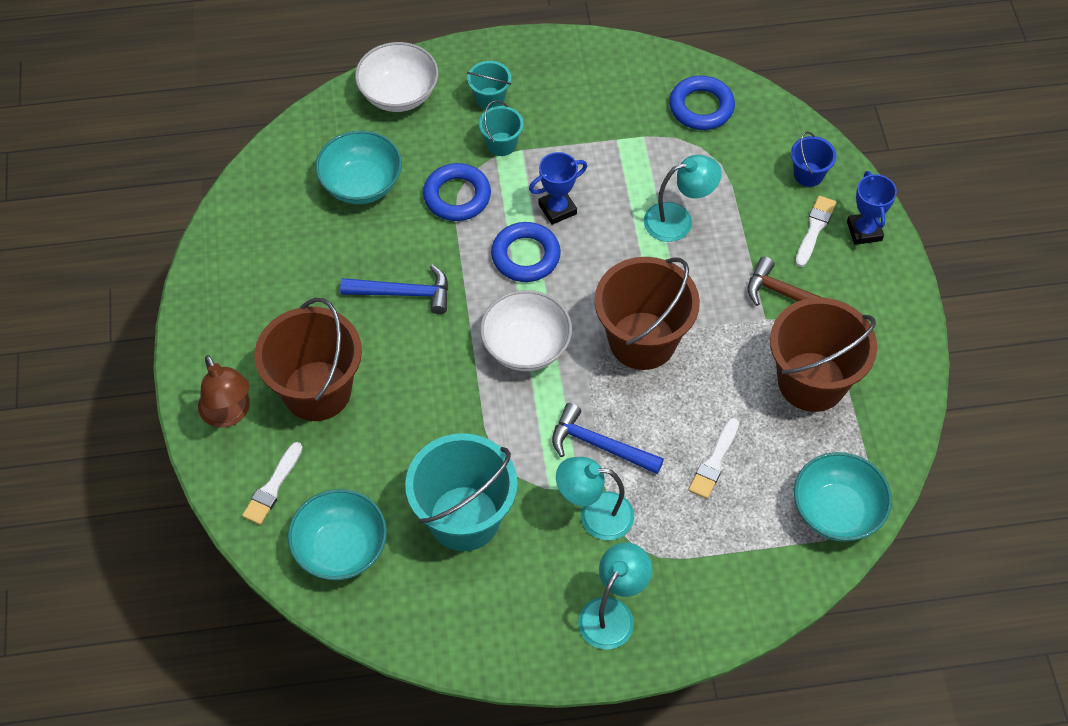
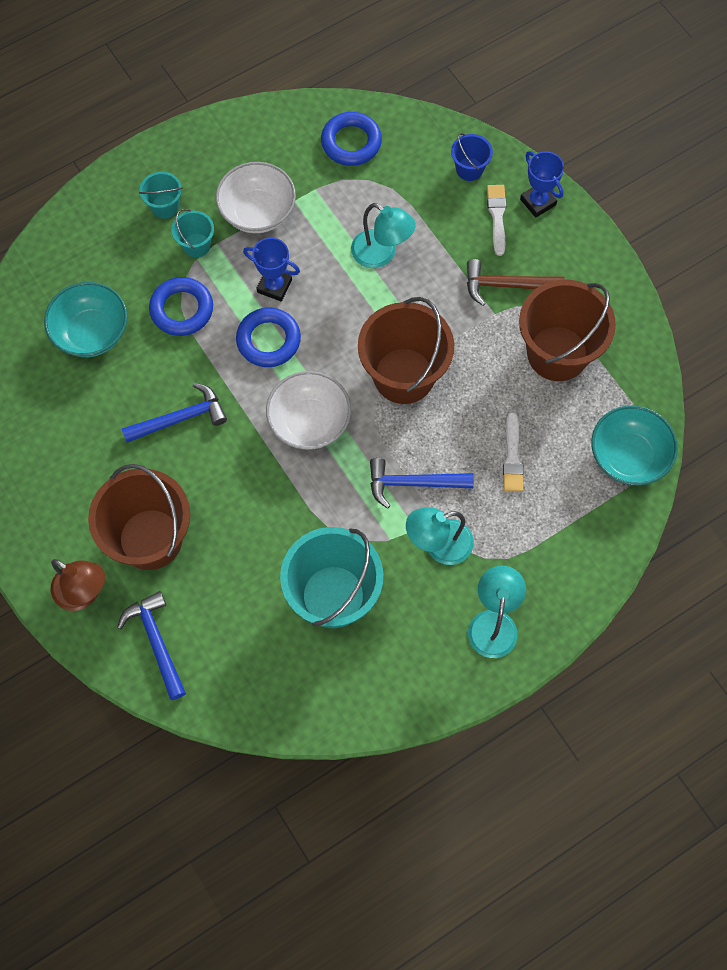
camera: 25 degrees left, 10 degrees up
white brush [242,442,303,525] -> blue hammer [117,591,186,700]
turquoise bowl [288,489,387,580] -> none
white bowl [355,42,438,112] -> white bowl moved to [216,162,296,233]
blue trophy [529,152,587,225] -> blue trophy turned 75 degrees clockwise [243,238,300,301]
turquoise lamp [644,155,722,242] -> turquoise lamp turned 75 degrees clockwise [351,203,416,268]

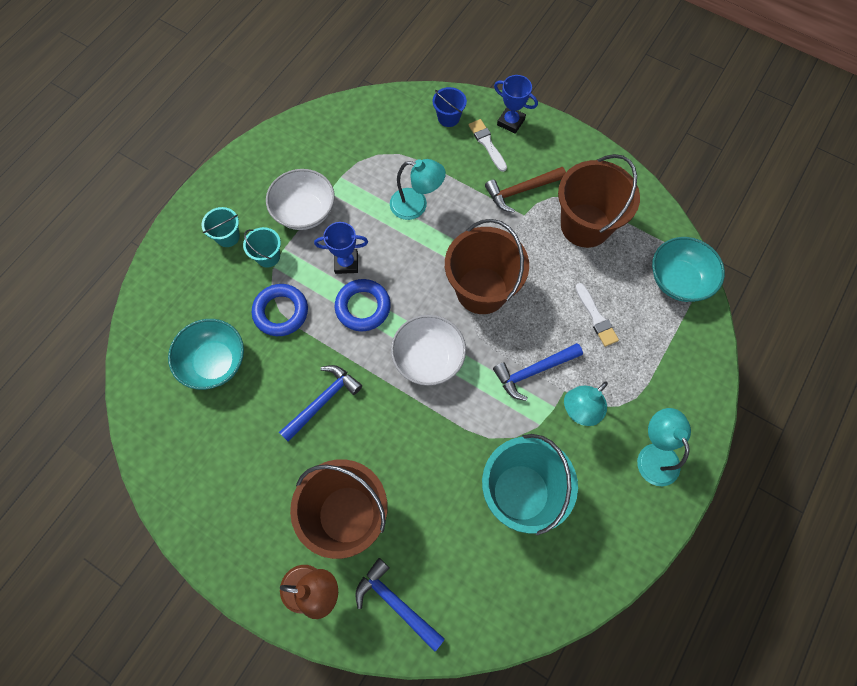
camera: 25 degrees left, 0 degrees up
blue ring [321,112,382,166] -> none

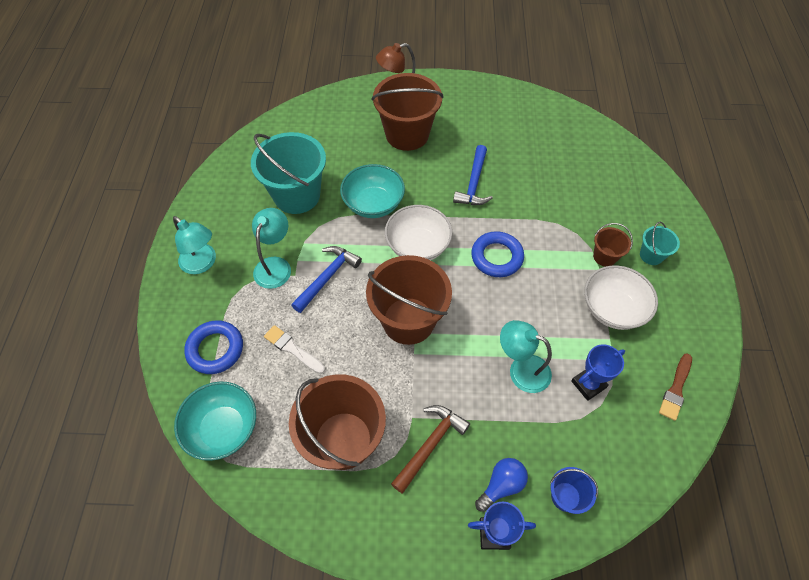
camera: 150 degrees right, 10 degrees down
turquoise bowl [168,319,244,390] -> turquoise bowl moved to [340,164,405,218]
turquoise bucket [243,227,281,268] -> brown bucket [593,223,633,267]
blue ring [252,284,308,336] -> blue ring moved to [184,320,243,374]
blue trophy [314,222,368,274] -> blue trophy moved to [571,344,625,401]
blue hammer [355,558,445,652] -> none
turquoise lamp [390,159,446,220] -> turquoise lamp turned 45 degrees clockwise [500,320,552,393]
white brush [469,119,507,172] -> blue light bulb [475,458,528,512]
none -> brown brush [659,353,692,421]

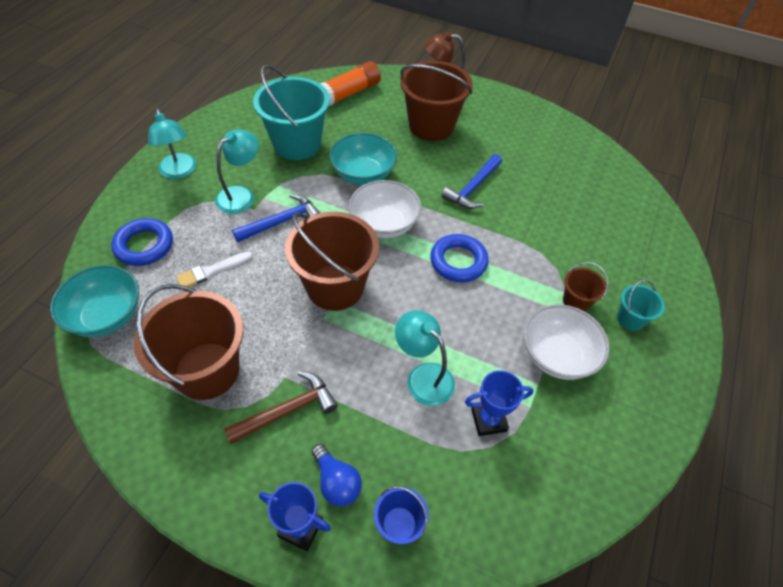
camera: 20 degrees right, 5 degrees down
white brush [264,325,325,374] -> white brush turned 90 degrees counterclockwise [176,252,253,287]
blue light bulb [475,458,528,512] -> blue light bulb turned 75 degrees clockwise [312,444,362,507]
brown brush [659,353,692,421] -> none
none -> orange glue stick [320,61,381,106]

